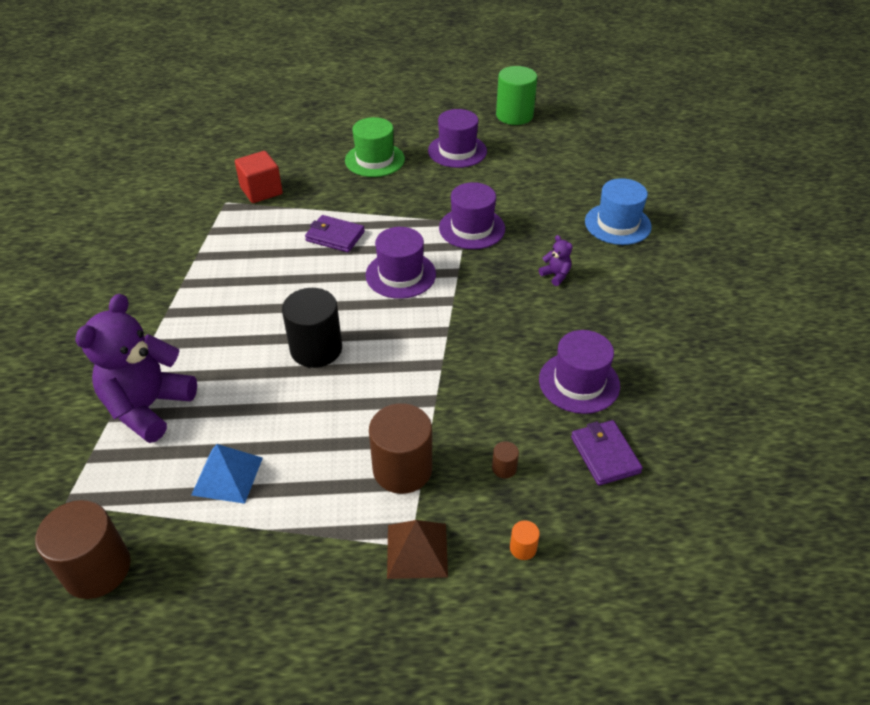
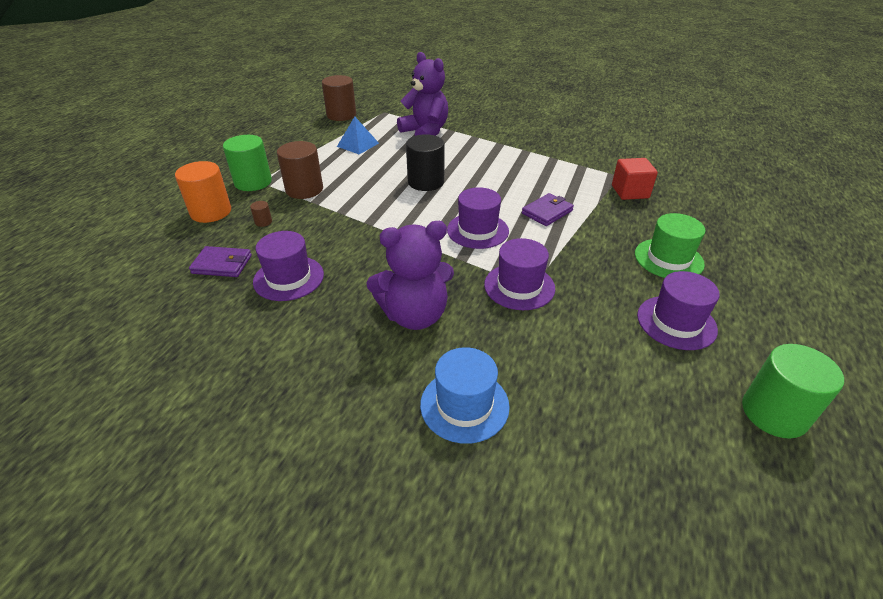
camera: 115 degrees right, 5 degrees down
brown pyramid [387,520,448,579] -> green cylinder [223,135,272,191]
orange cylinder [510,520,540,560] -> orange cylinder [175,161,231,223], size x2.39
purple teddy bear [539,235,573,286] -> purple teddy bear [366,221,454,330], size x2.48

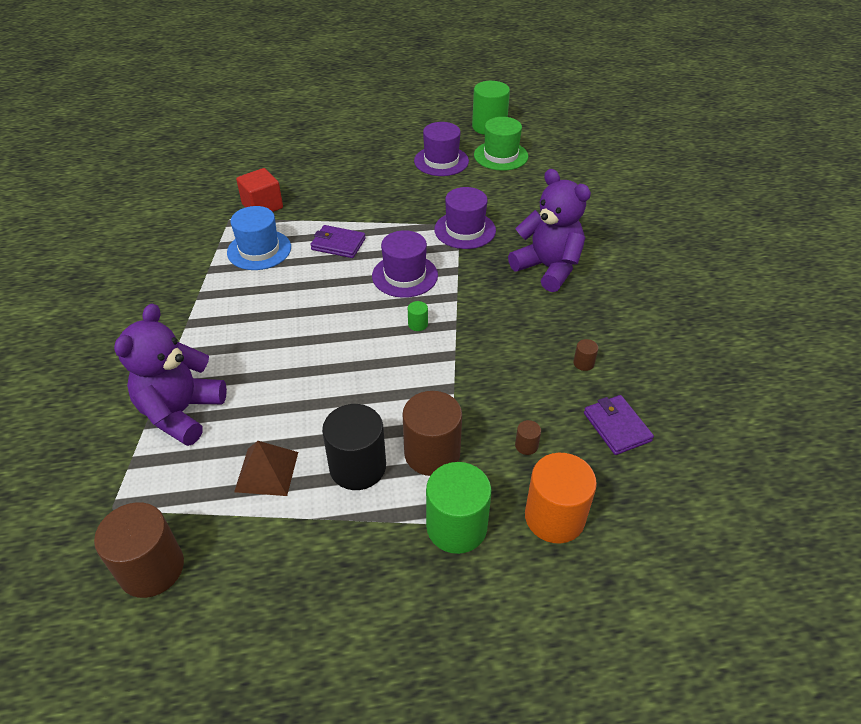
camera: 120 degrees left, 5 degrees up
purple hat [253,231,324,301] -> brown cylinder [573,339,598,371]
blue pyramid [337,117,379,155] -> brown pyramid [234,441,298,496]
black cylinder [406,134,445,191] -> black cylinder moved to [322,404,386,490]
blue hat [420,347,510,444] -> blue hat moved to [227,206,291,270]
green hat [635,213,705,278] -> green hat moved to [474,117,528,171]
none -> green cylinder [408,301,428,331]

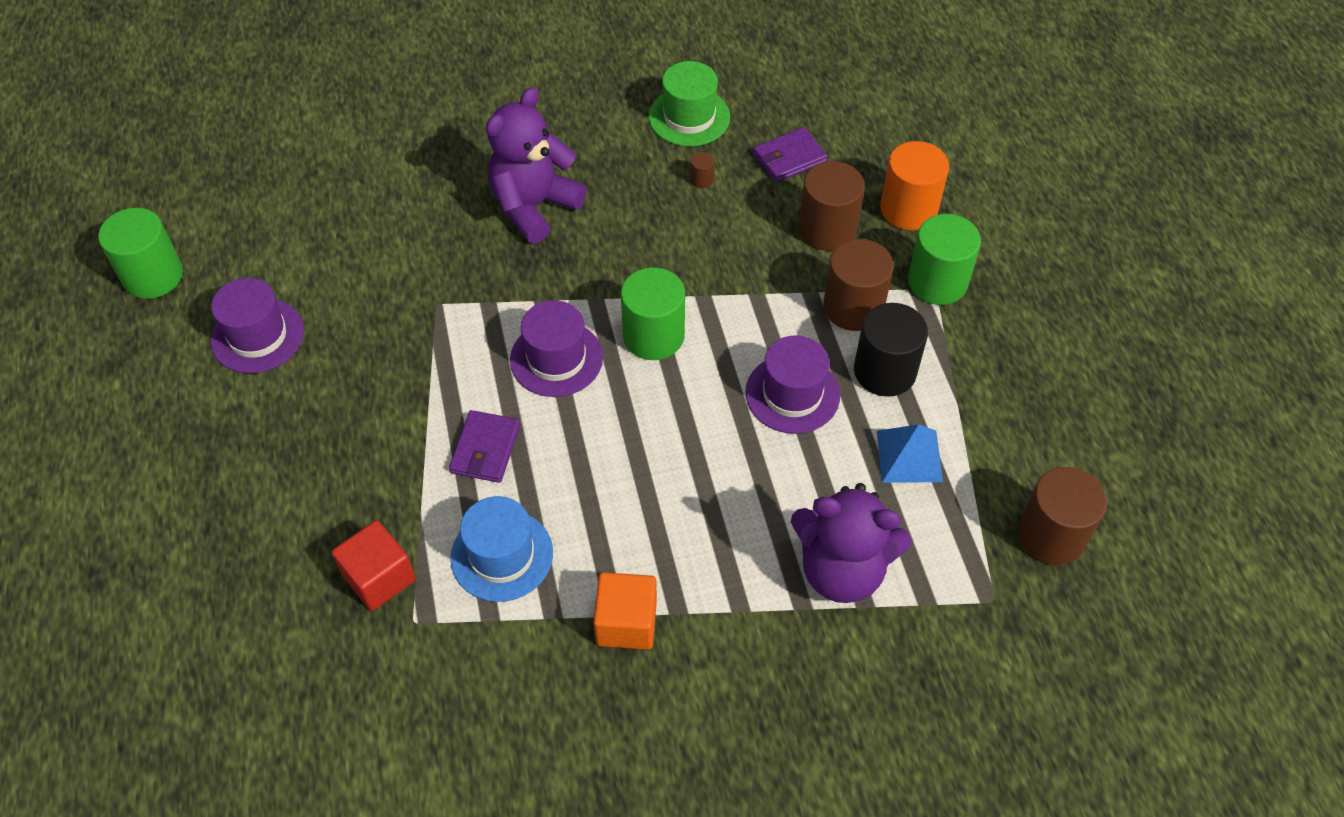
camera: 95 degrees left, 10 degrees up
brown pyramid [234,441,298,496] -> blue pyramid [877,424,943,483]
green cylinder [408,301,428,331] -> green cylinder [621,267,685,360], size x2.39
purple hat [434,187,496,249] -> purple hat moved to [745,335,840,434]
green hat [474,117,528,171] -> green hat moved to [649,61,730,147]
brown cylinder [515,420,541,455] -> brown cylinder [799,161,865,251], size x2.39
none -> orange cube [593,572,657,650]

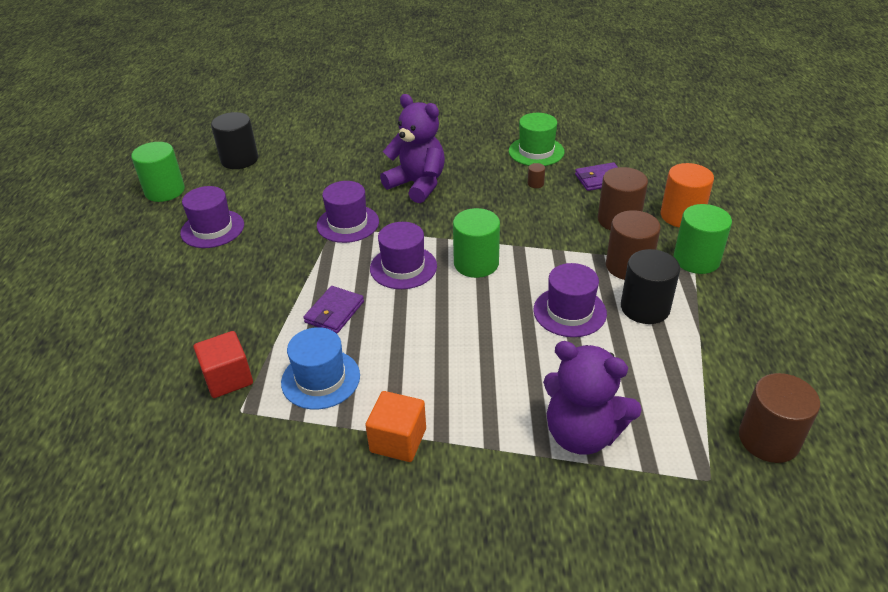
camera: 15 degrees right, 15 degrees down
purple teddy bear [486,87,586,243] -> purple teddy bear turned 75 degrees clockwise [380,94,445,203]
blue pyramid [877,424,943,483] -> none
none -> black cylinder [211,112,258,169]
none -> purple hat [317,181,379,243]

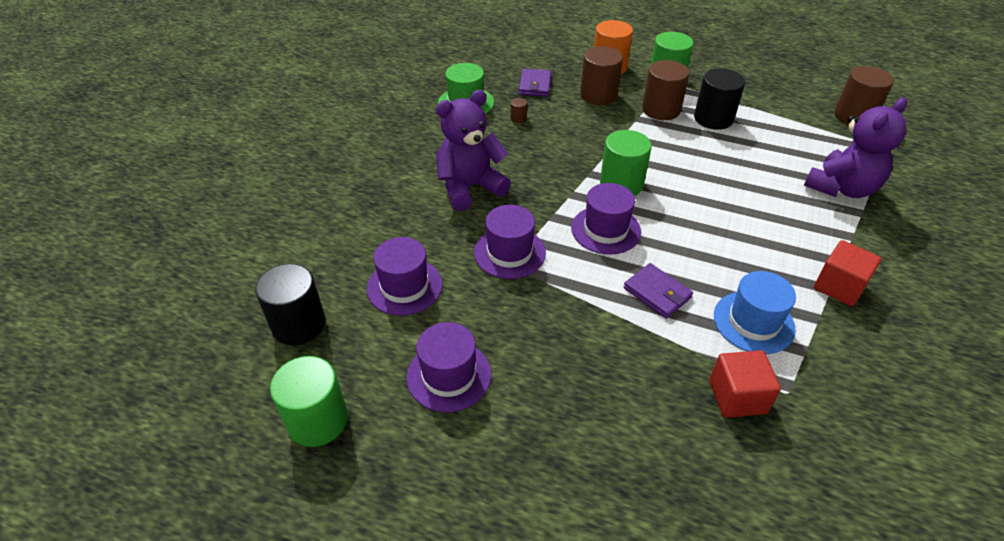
camera: 70 degrees left, 5 degrees up
orange cube [365,391,426,462] -> red cube [814,240,881,306]
purple hat [534,263,607,337] -> purple hat moved to [367,237,442,316]

